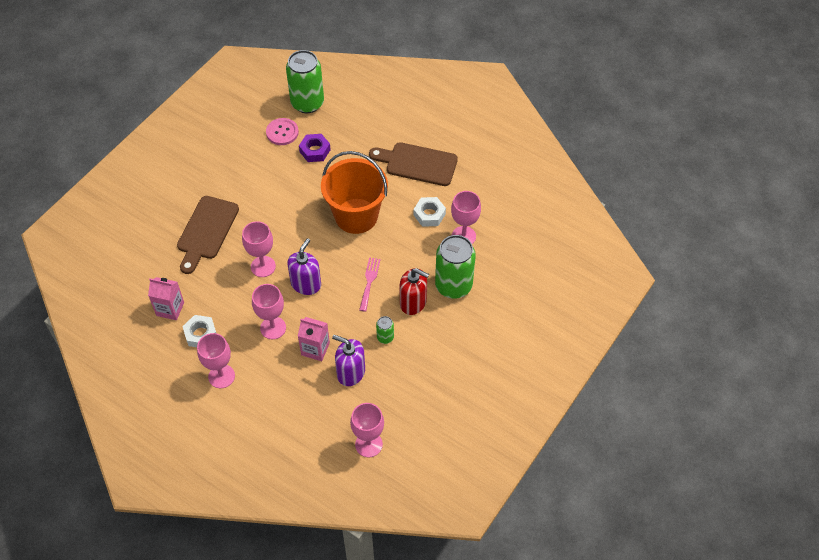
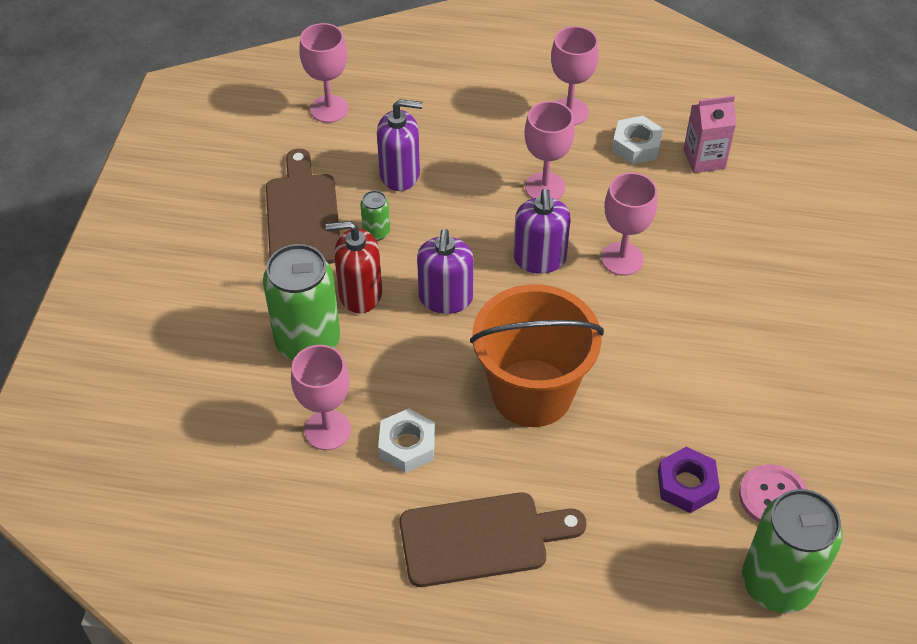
camera: 155 degrees right, 5 degrees down
brown cutting board [177,196,239,274] -> brown cutting board moved to [266,149,340,264]
pink carton [298,317,330,361] -> none
pink fork [359,257,381,311] -> purple soap dispenser [417,229,474,314]

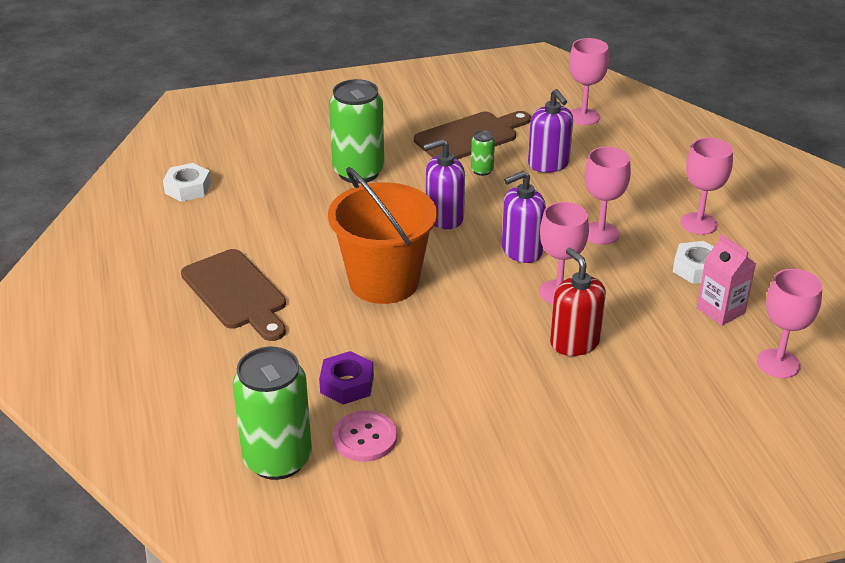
camera: 65 degrees right, 15 degrees down
pink goblet [291,345,351,450] -> pink goblet moved to [757,269,823,378]
red soap dispenser [326,221,382,313] -> red soap dispenser moved to [550,248,606,356]
white nut [378,408,435,473] -> white nut moved to [163,163,211,202]

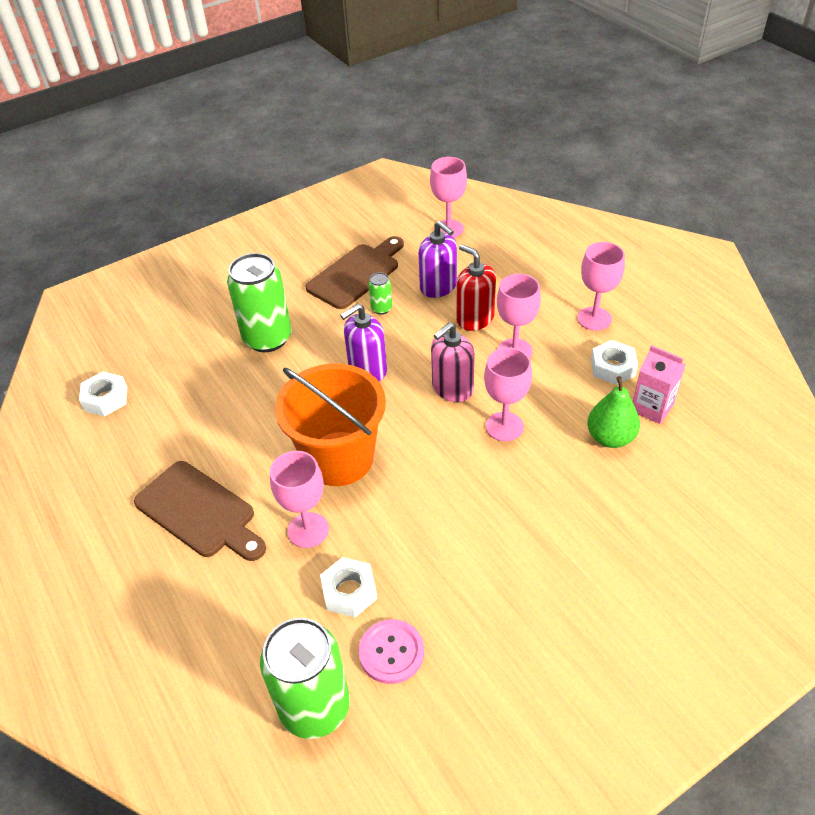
camera: 15 degrees left, 10 degrees up
purple nut [319,351,374,405] -> white nut [320,557,377,617]
purple soap dispenser [502,171,546,263] -> pink soap dispenser [431,322,475,402]
red soap dispenser [550,248,606,356] -> red soap dispenser moved to [456,244,496,331]
pink goblet [757,269,823,378] -> pink goblet moved to [270,451,329,548]
none -> green pear [587,376,640,448]

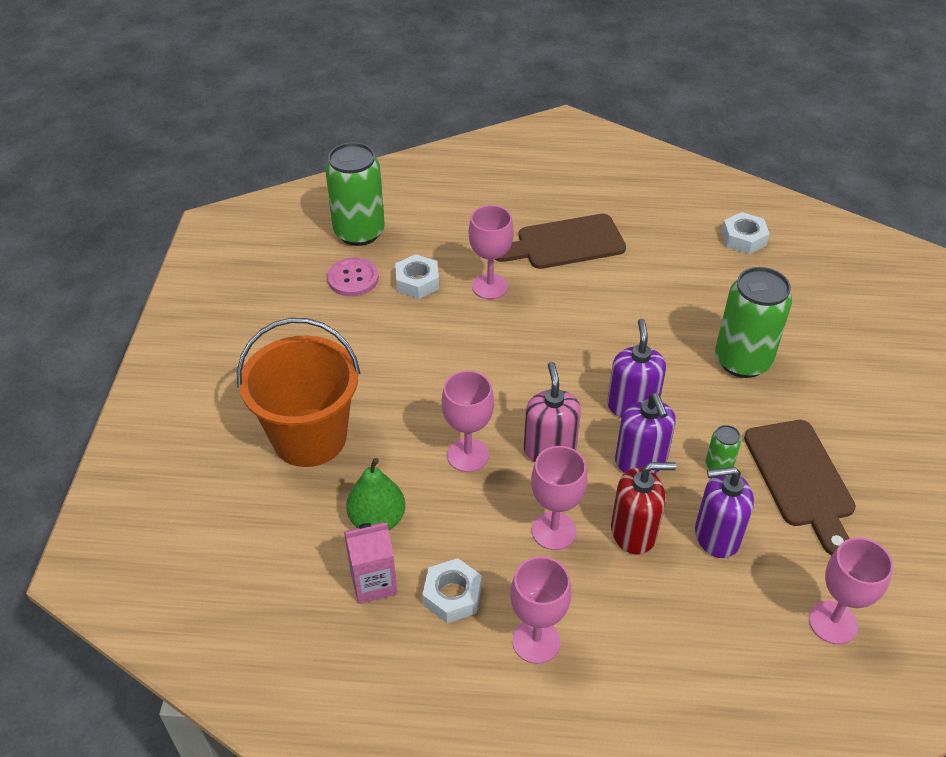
camera: 125 degrees right, 0 degrees up
orange bucket [275,364,386,486] -> orange bucket moved to [237,318,360,467]
none -> purple soap dispenser [615,393,676,474]

